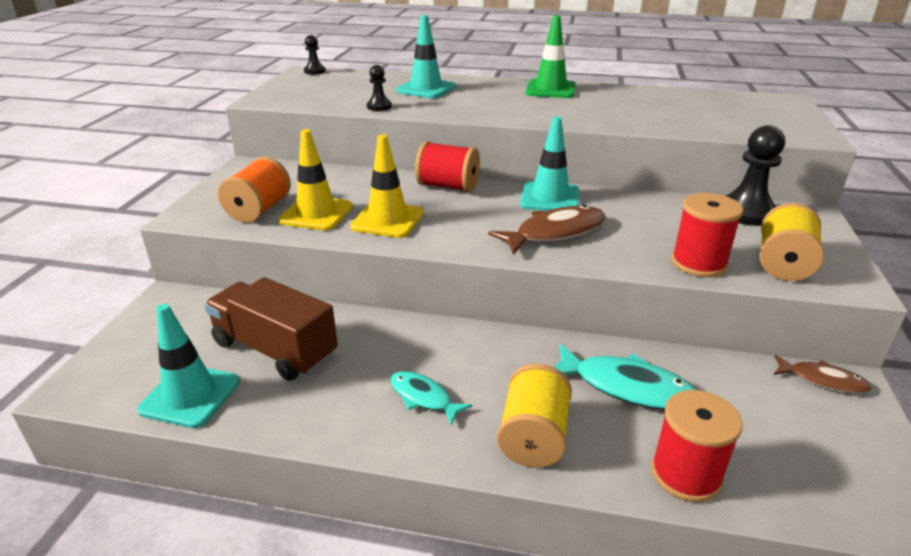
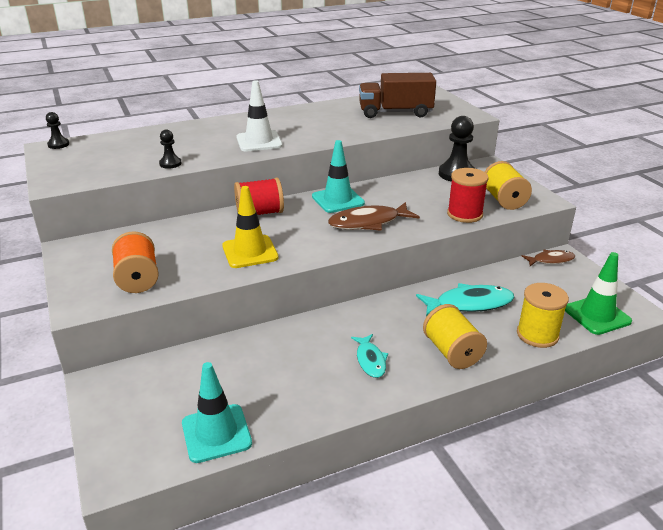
camera: 35 degrees left, 0 degrees up
brown truck [204,277,338,381] -> brown truck moved to [359,73,436,118]
yellow traffic cone [278,129,353,230] -> none
turquoise fish [390,371,472,425] -> turquoise fish turned 105 degrees counterclockwise [351,334,388,378]
turquoise traffic cone [396,15,456,98] -> none
brown fish [488,205,605,255] -> brown fish turned 135 degrees counterclockwise [328,202,420,231]
green traffic cone [525,15,576,98] -> green traffic cone moved to [565,252,632,335]
red spool [651,390,743,502] -> yellow spool [517,283,569,348]
none -> white traffic cone [236,80,283,152]

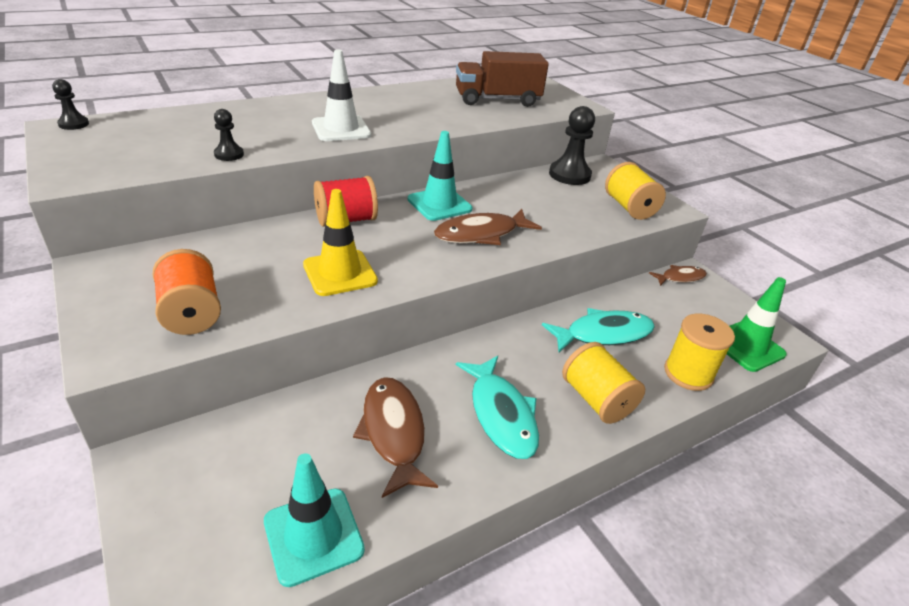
camera: 10 degrees left, 5 degrees up
turquoise fish [351,334,388,378] -> turquoise fish [456,356,539,459], size x1.66
red spool [447,168,489,223] -> none
none -> brown fish [353,377,438,498]

